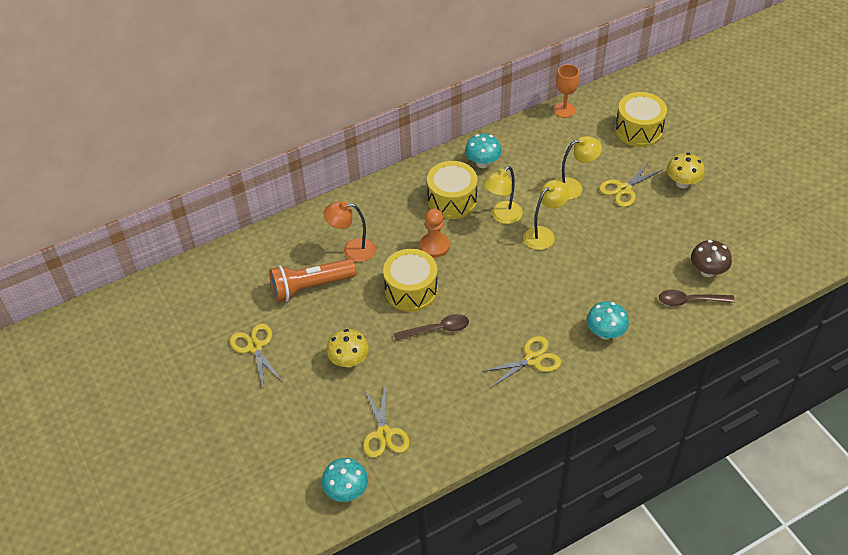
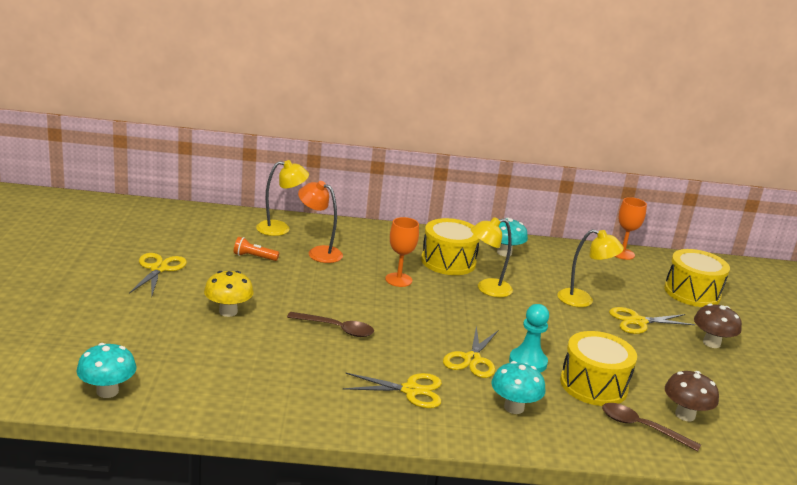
camera: 25 degrees right, 25 degrees down
orange flashlight [269,259,357,302] -> orange flashlight [234,237,279,261], size x0.48
yellow scissors [363,387,410,458] -> yellow scissors moved to [443,325,498,378]
yellow drum [383,249,438,312] -> yellow drum moved to [560,331,637,406]
orange pawn [420,209,450,258] -> orange goblet [385,217,419,287]
yellow lamp [523,180,570,250] -> yellow lamp moved to [256,160,309,236]
yellow mushroom [667,153,705,188] -> brown mushroom [694,303,742,348]
none -> turquoise pawn [509,304,549,372]

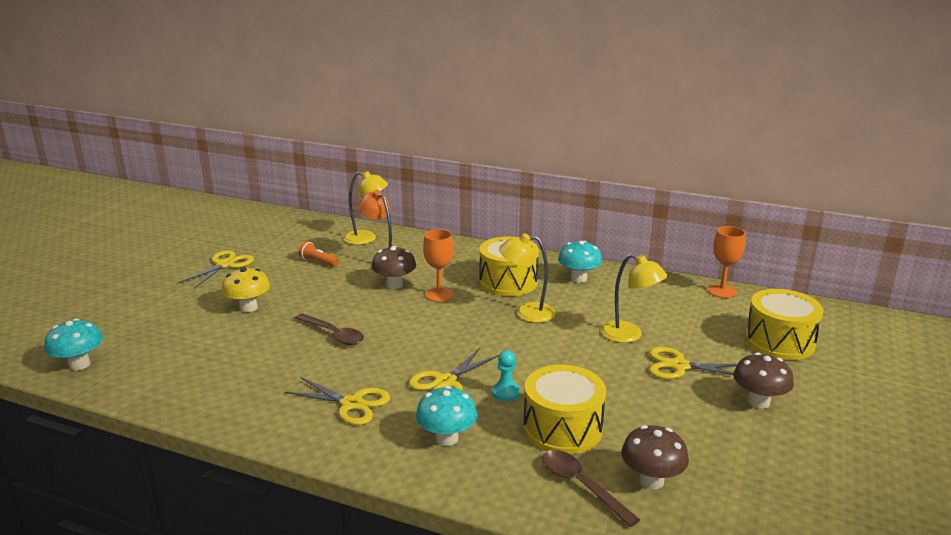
camera: 25 degrees right, 0 degrees up
turquoise pawn [509,304,549,372] -> turquoise pawn [492,350,520,401], size x0.66
none -> brown mushroom [371,246,416,289]

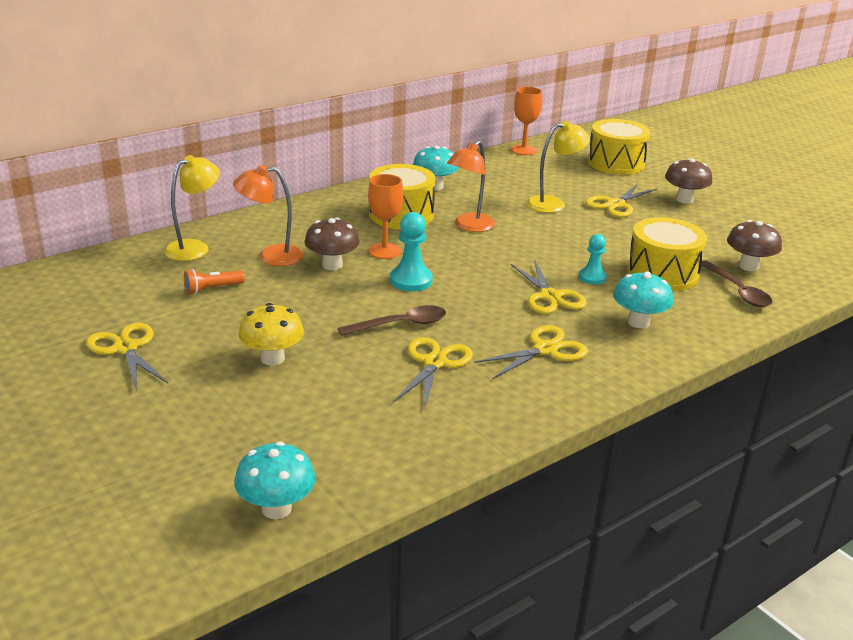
camera: 60 degrees left, 5 degrees up
yellow lamp [499,234,555,323] -> orange lamp [447,140,495,232]
brown spoon [542,450,640,527] -> brown spoon turned 105 degrees counterclockwise [701,261,773,307]
none -> turquoise pawn [390,212,433,291]
none -> yellow scissors [394,337,473,408]

